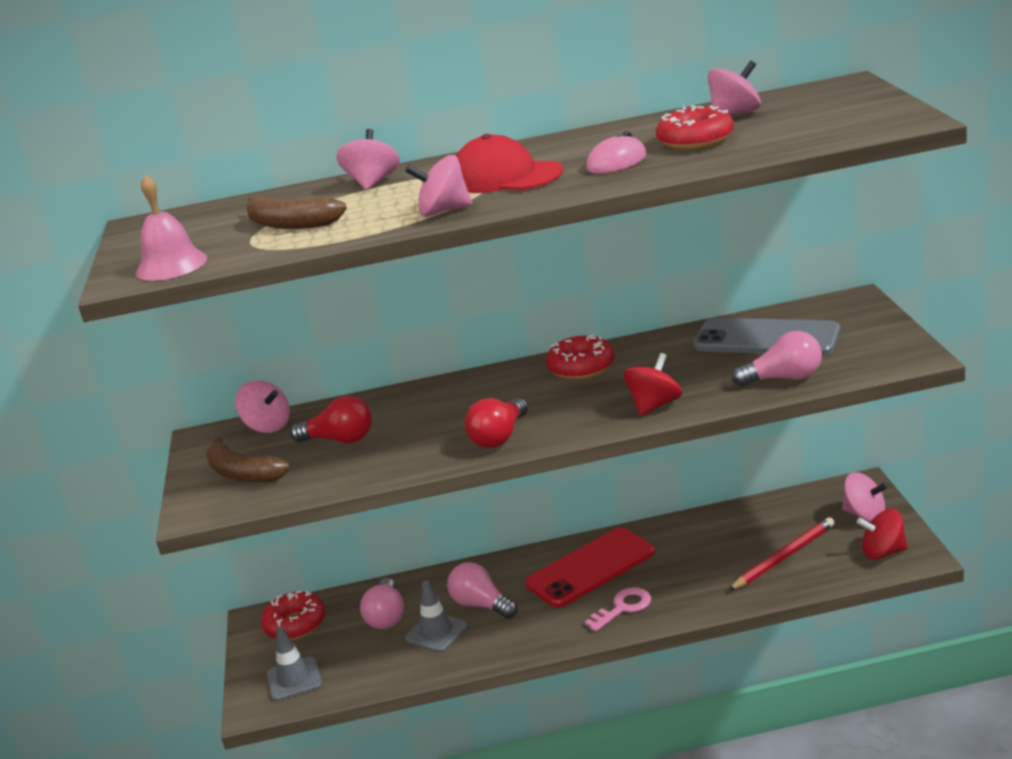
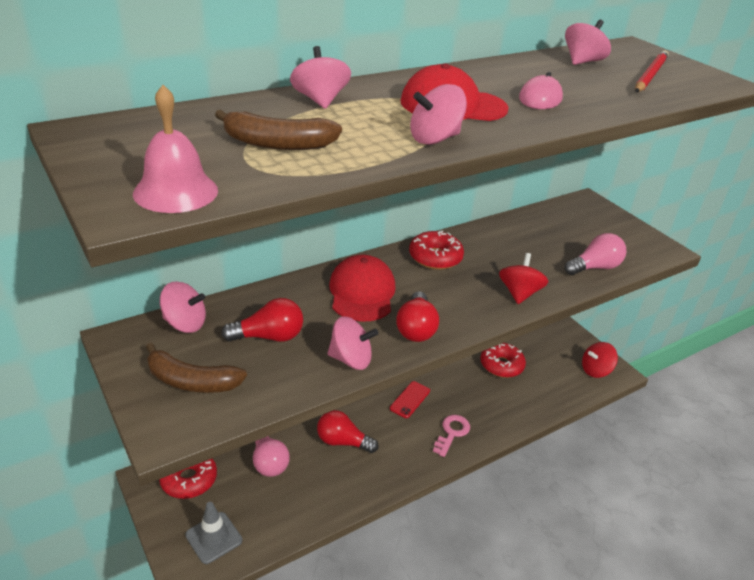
camera: 30 degrees left, 10 degrees up
grey traffic cone [405,581,468,653] -> none
pink light bulb [447,562,517,619] -> red light bulb [317,410,379,453]
red phone [525,527,655,608] -> red phone [390,381,430,418], size x0.50
red donut [656,105,734,150] -> red donut moved to [480,343,526,378]
grey phone [693,318,840,356] -> none
red pencil [728,517,835,591] -> red pencil moved to [635,50,669,92]
pink spinning top [842,472,888,522] -> pink spinning top moved to [327,316,379,370]
none -> red cap [329,255,396,322]

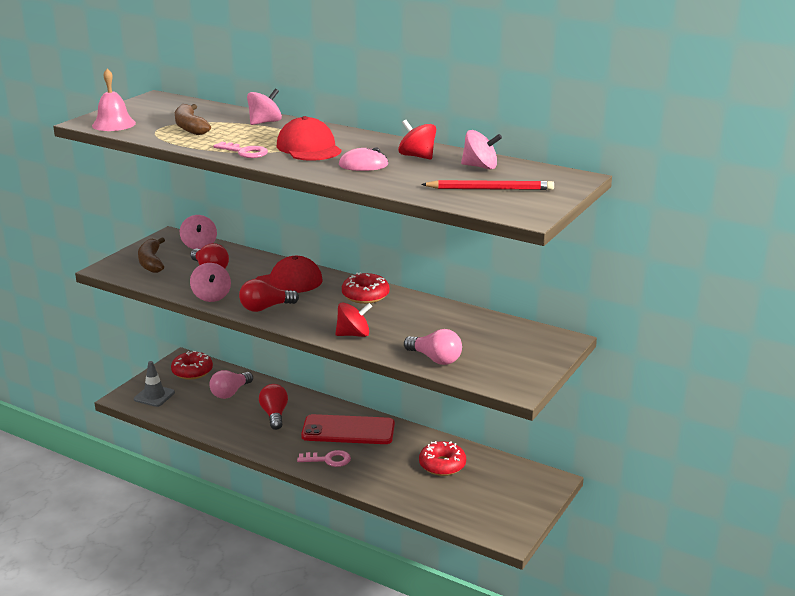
camera: 65 degrees right, 10 degrees down
red phone [390,381,430,418] -> red phone [301,414,395,444], size x2.00
pink spinning top [410,84,467,145] -> pink key [214,142,268,158]
red spinning top [582,342,618,378] -> red spinning top moved to [398,120,436,160]

